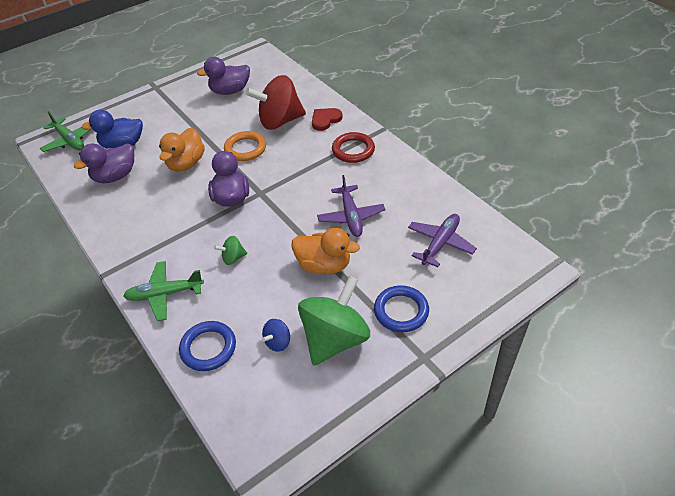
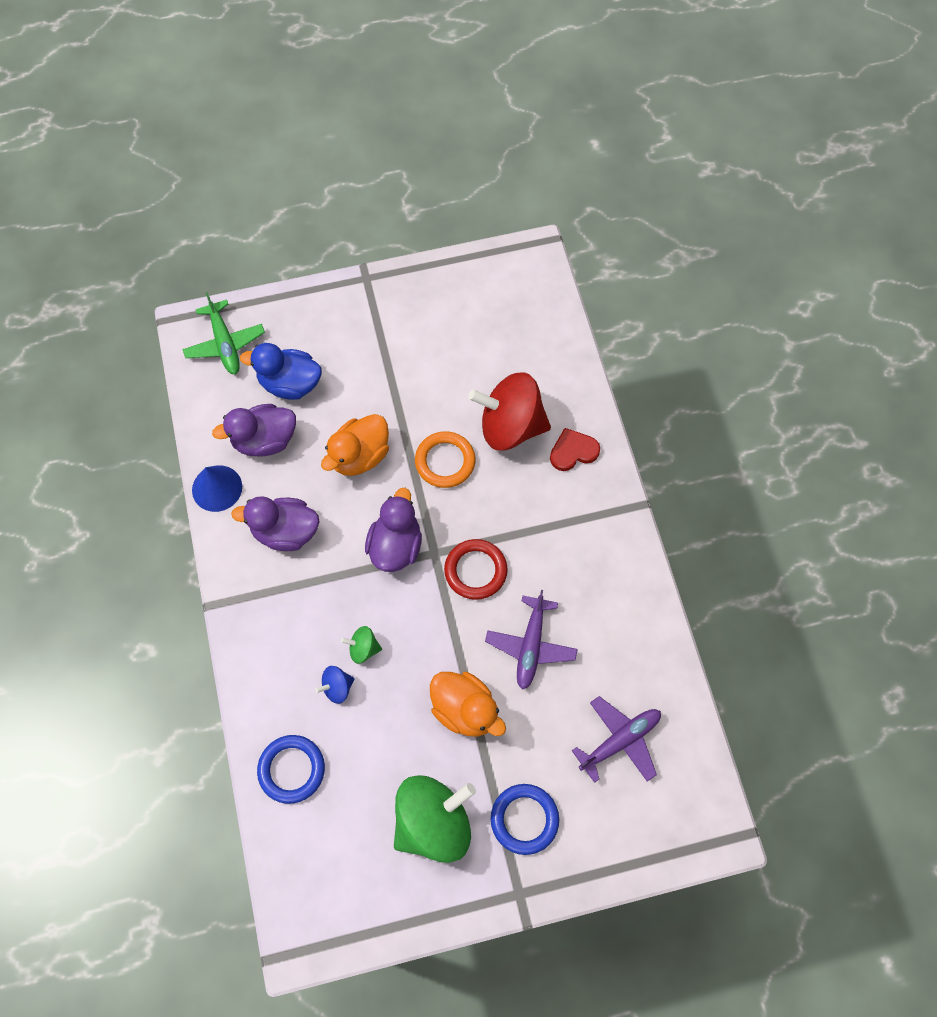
camera: 20 degrees right, 20 degrees up
green plane [123,261,204,321] -> none
purple duck [197,57,250,95] -> purple duck moved to [231,496,319,551]
blue spinning top [262,319,290,352] -> blue spinning top moved to [315,666,354,704]
red ring [332,132,375,163] -> red ring moved to [444,539,508,600]
none -> blue cone [192,465,242,512]

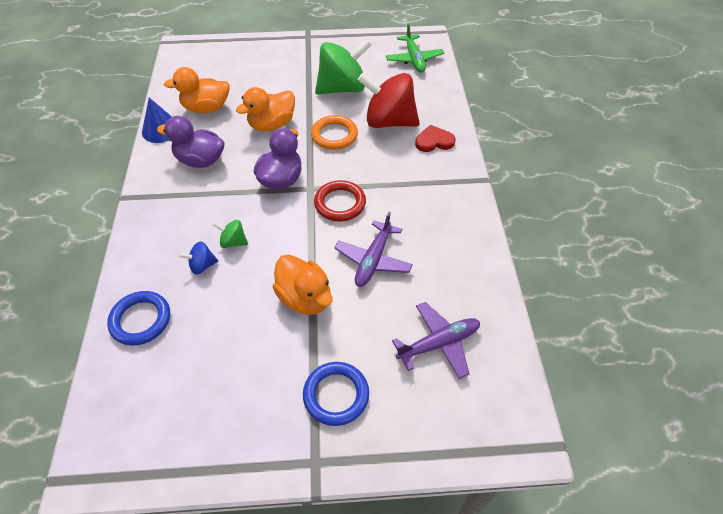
camera: 10 degrees right, 15 degrees down
green plane [182,292,265,374] -> green plane moved to [386,23,444,73]
purple duck [212,404,296,457] -> orange duck [164,67,230,113]
blue duck [240,343,322,400] -> none
green spinning top [394,775,476,863] -> green spinning top moved to [315,39,372,95]

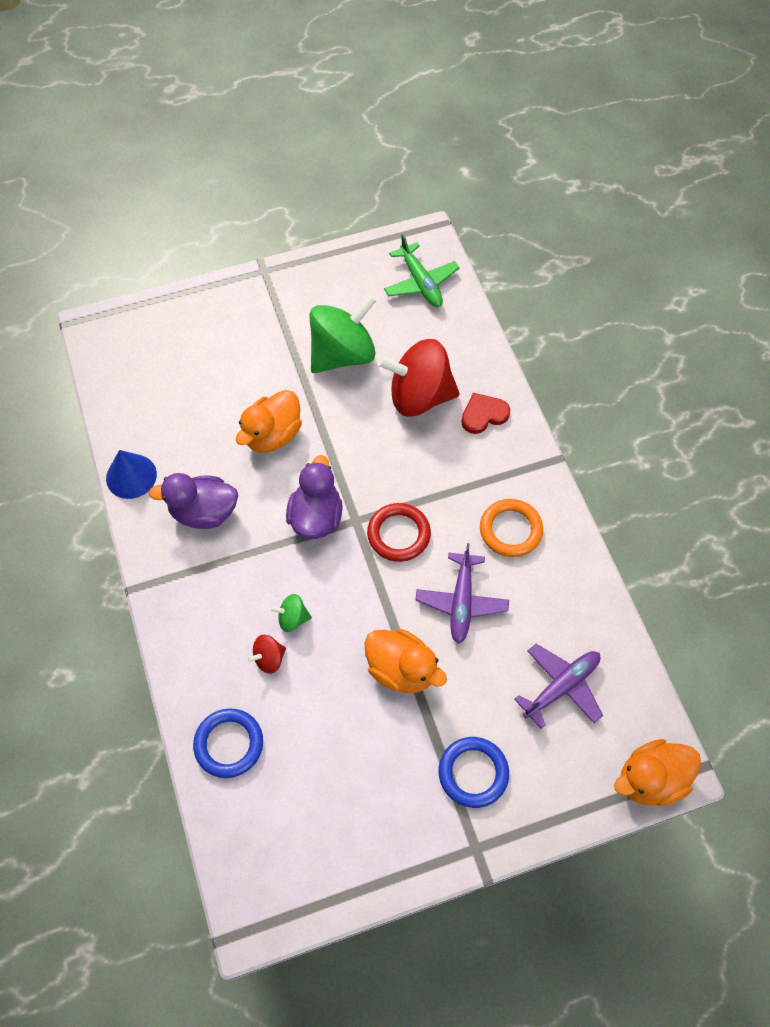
camera: 15 degrees left, 10 degrees up
orange duck [164,67,230,113] -> orange duck moved to [614,739,701,806]
blue spinning top [178,241,218,275] -> red spinning top [247,635,286,674]
orange ring [311,115,358,150] -> orange ring moved to [480,499,543,557]

